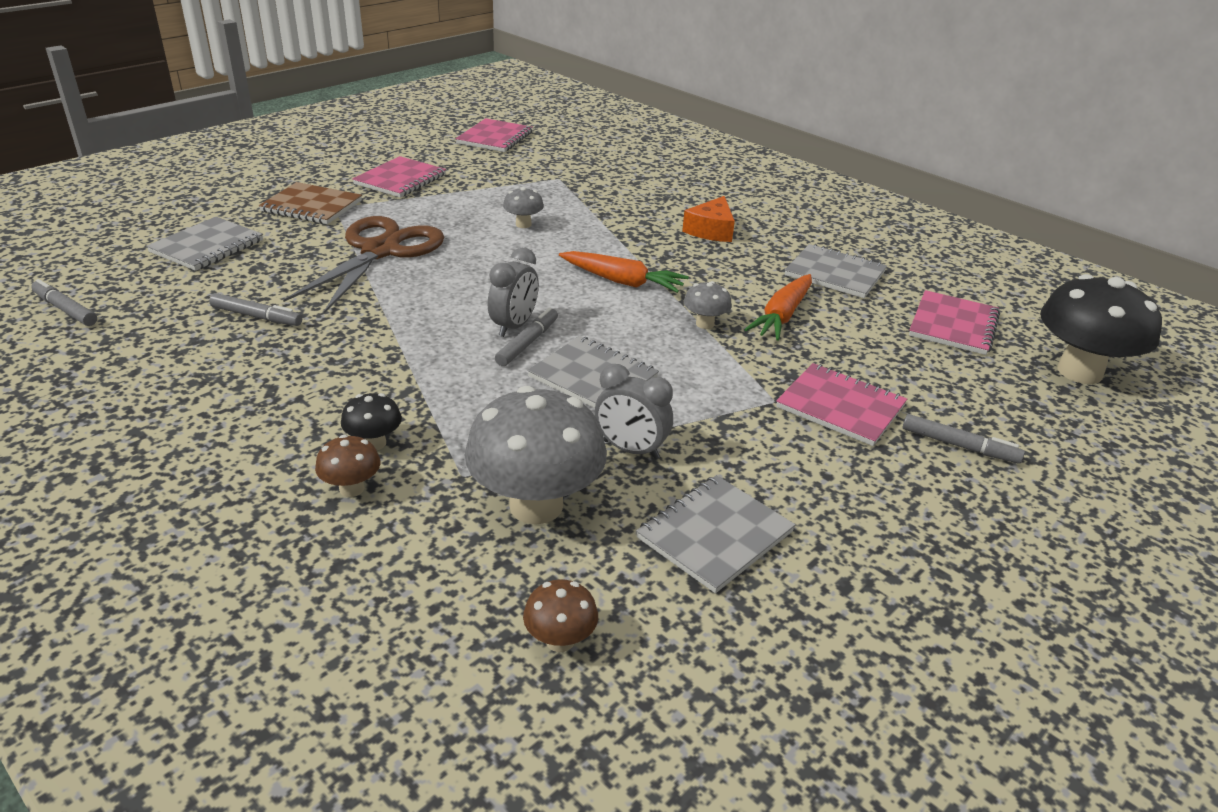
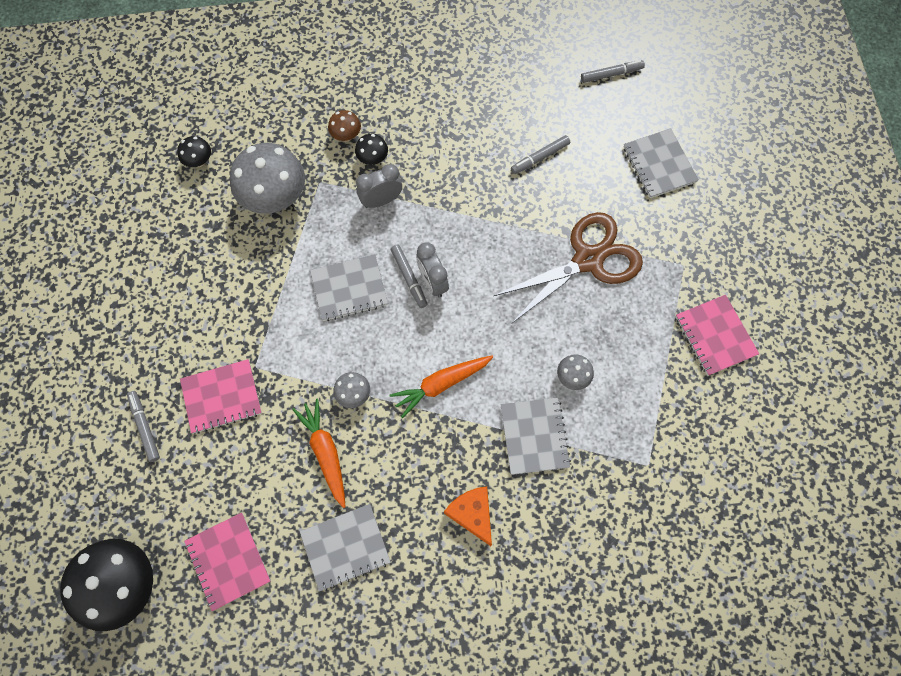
camera: 130 degrees right, 35 degrees up
brown notebook [259,182,362,224] -> none
brown scissors [283,216,444,314] -> brown scissors turned 90 degrees counterclockwise [494,212,643,323]
pink notebook [456,118,533,152] -> none
brown mushroom [523,579,598,652] -> black mushroom [177,136,211,167]
grey clock [595,364,673,459] -> grey clock moved to [356,164,402,208]
grey notebook [636,475,796,593] -> grey notebook moved to [500,397,571,475]
grey marker [903,414,1025,464] -> grey marker turned 90 degrees clockwise [127,391,160,462]

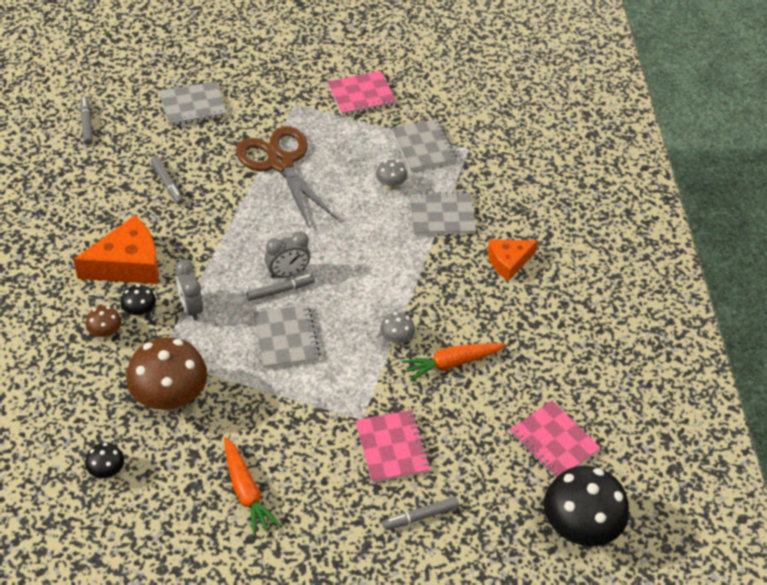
camera: 90 degrees left, 20 degrees down
pink notebook [184,513,271,611] -> pink notebook turned 75 degrees clockwise [509,400,601,479]
grey mushroom [230,143,305,214] -> brown mushroom [126,337,208,412]
grey notebook [300,504,391,591] -> grey notebook moved to [391,119,457,171]
orange carrot [390,356,493,418] -> orange carrot moved to [224,437,281,536]
none -> orange cheese [73,215,159,284]

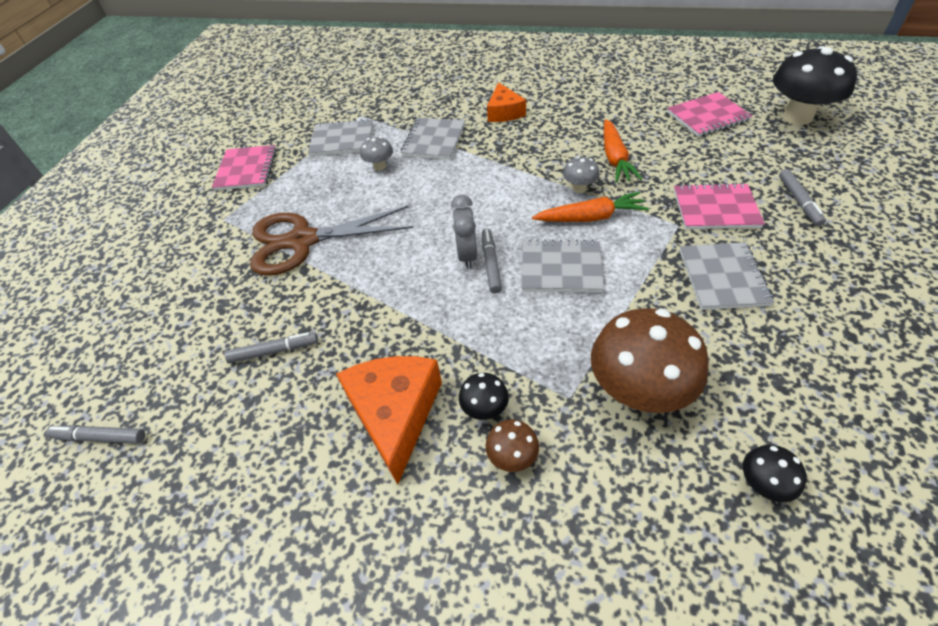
camera: 65 degrees left, 0 degrees up
grey notebook [159,81,227,126] -> grey notebook moved to [680,242,775,310]
grey clock [175,260,203,321] -> none
orange carrot [224,437,281,536] -> orange carrot moved to [532,192,649,222]

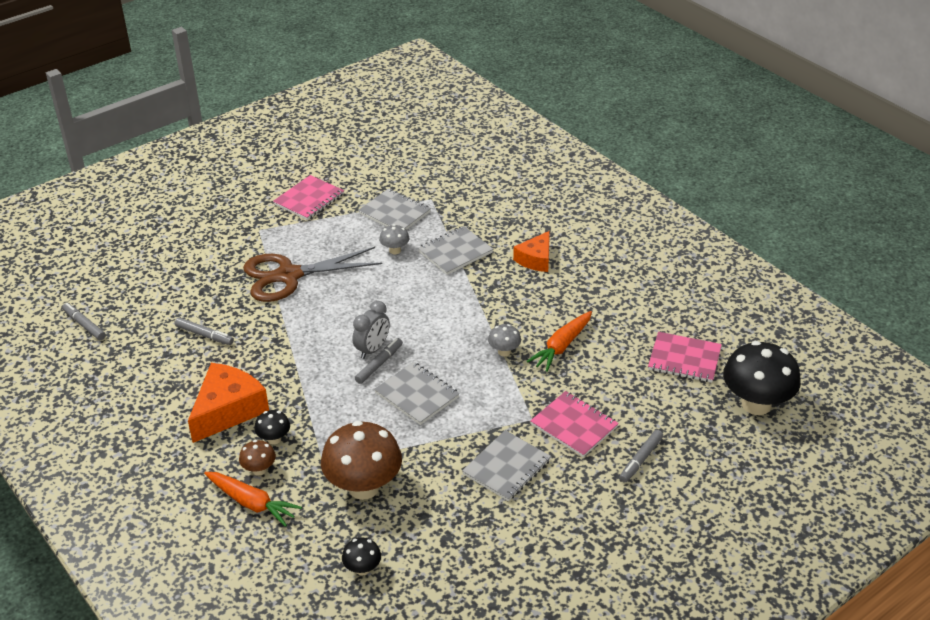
camera: 35 degrees right, 10 degrees down
brown scissors [250,206,413,276] -> brown scissors turned 45 degrees counterclockwise [243,247,382,302]
orange carrot [532,192,649,222] -> orange carrot moved to [204,472,302,527]

